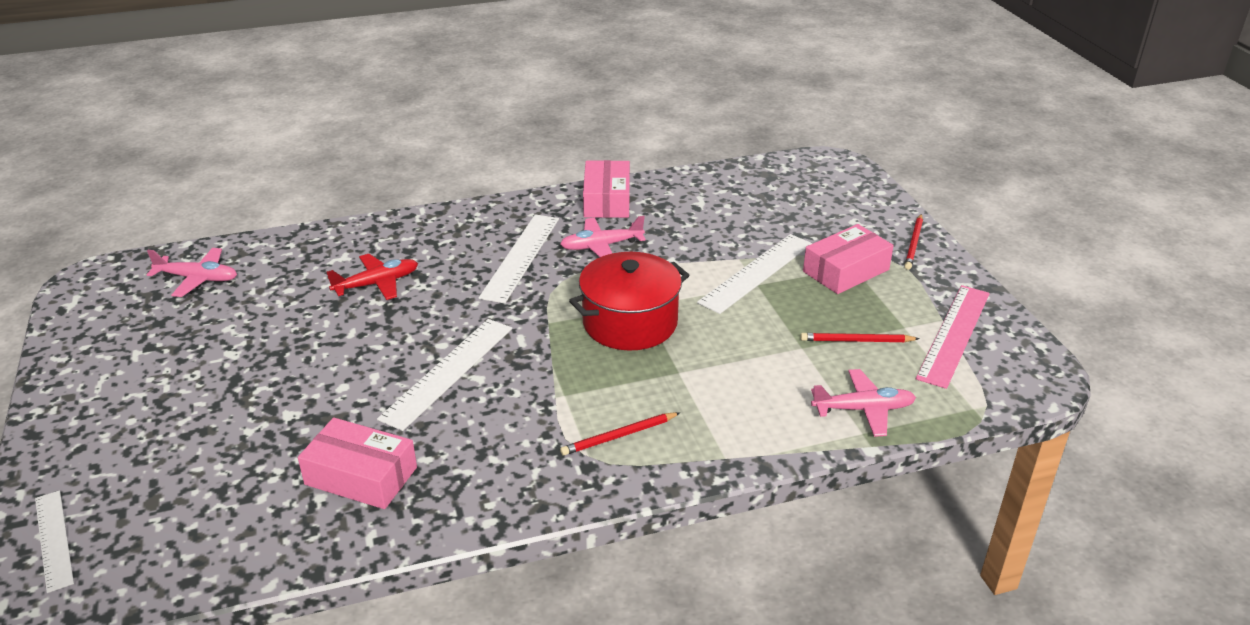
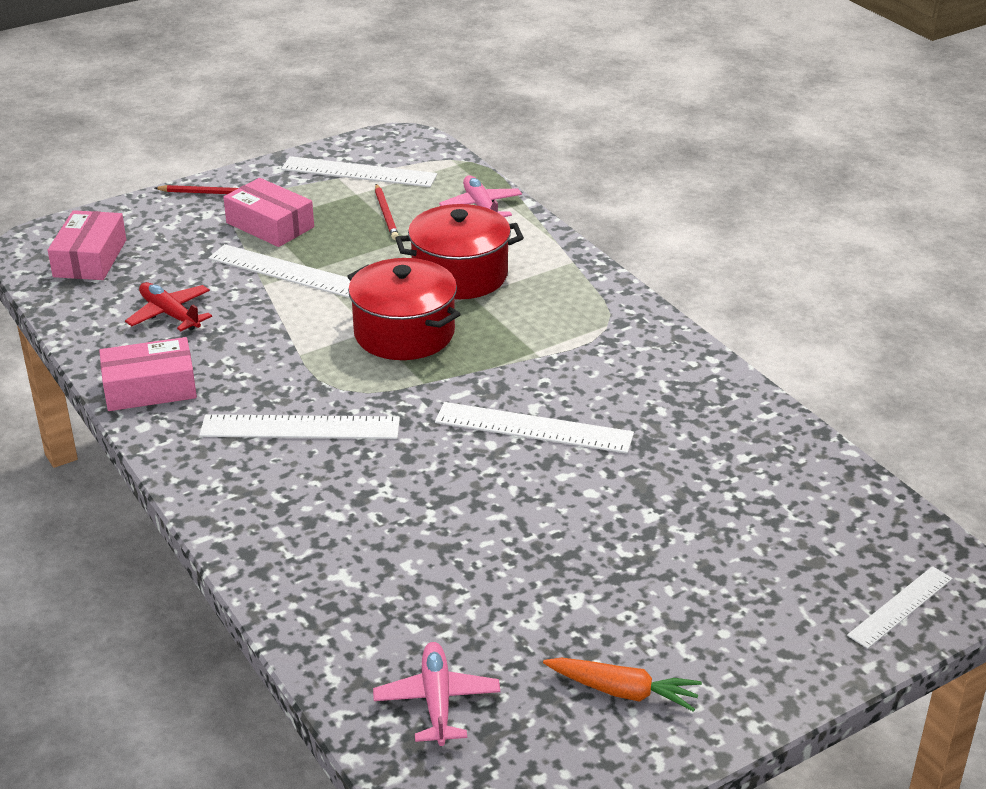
camera: 105 degrees left, 0 degrees up
pink box [298,417,417,509] -> pink box moved to [48,210,126,280]
red plane [326,254,418,300] -> red plane moved to [125,282,212,331]
pink plane [560,216,646,257] -> none
red pencil [560,412,680,456] -> none
pink ruler [916,285,990,389] -> white ruler [281,156,437,187]
none -> red pot [396,204,524,299]
none -> orange carrot [543,657,702,712]

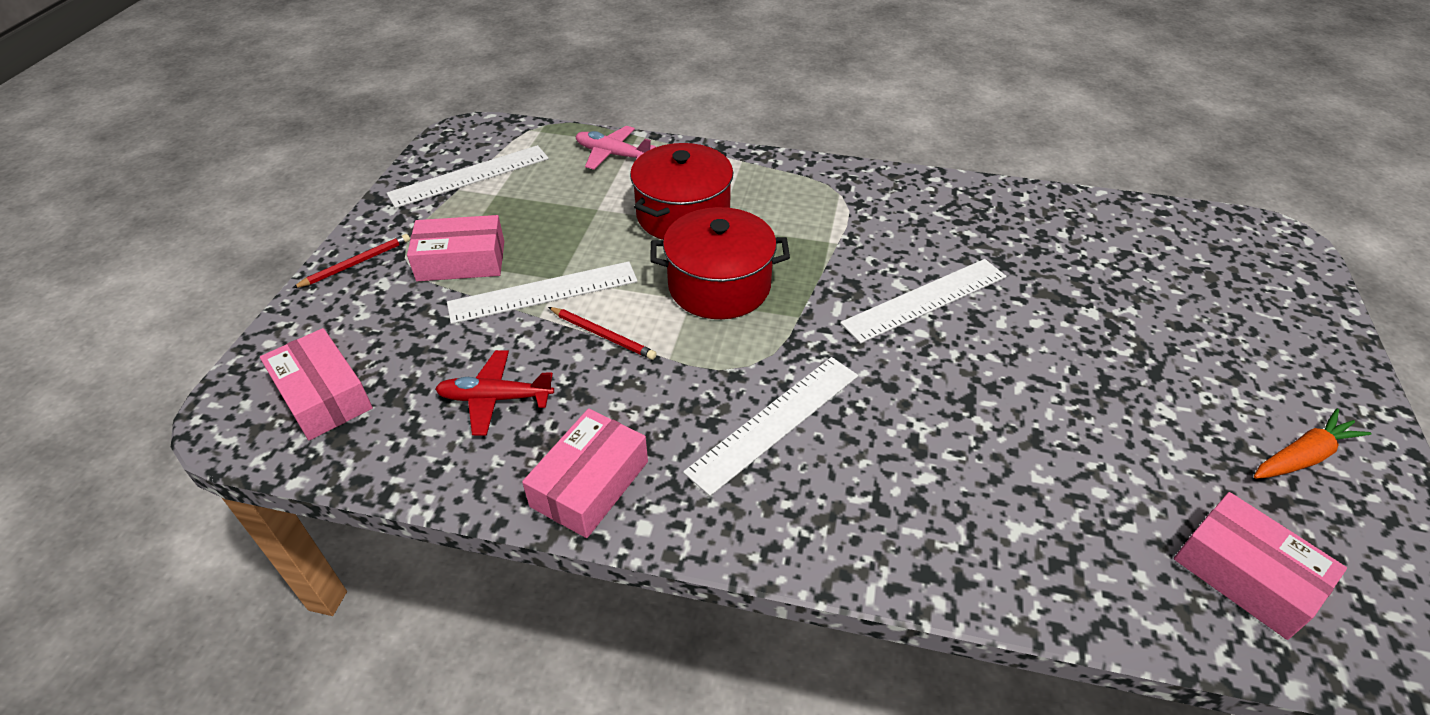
camera: 45 degrees left, 10 degrees up
pink plane [373,642,500,746] -> pink box [1174,492,1347,640]
red pencil [375,184,399,240] -> red pencil moved to [548,307,657,360]
white ruler [847,566,953,649] -> none

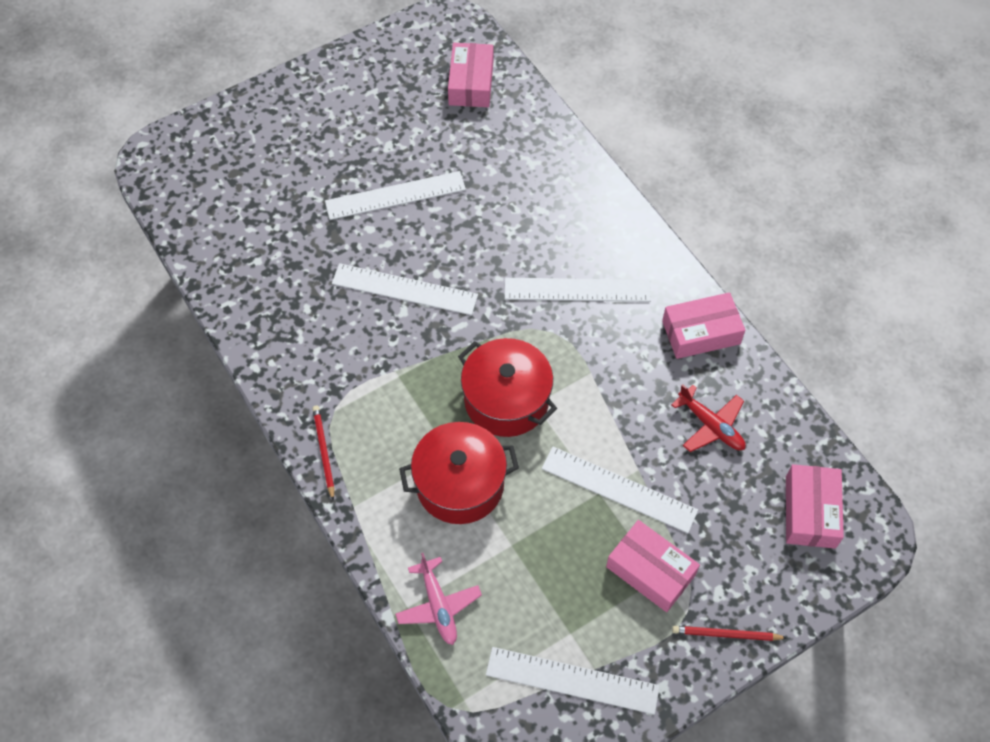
camera: 135 degrees left, 15 degrees up
red pencil [548,307,657,360] -> red pencil moved to [312,406,334,501]
orange carrot [1254,409,1371,479] -> none
none -> white ruler [325,171,466,220]

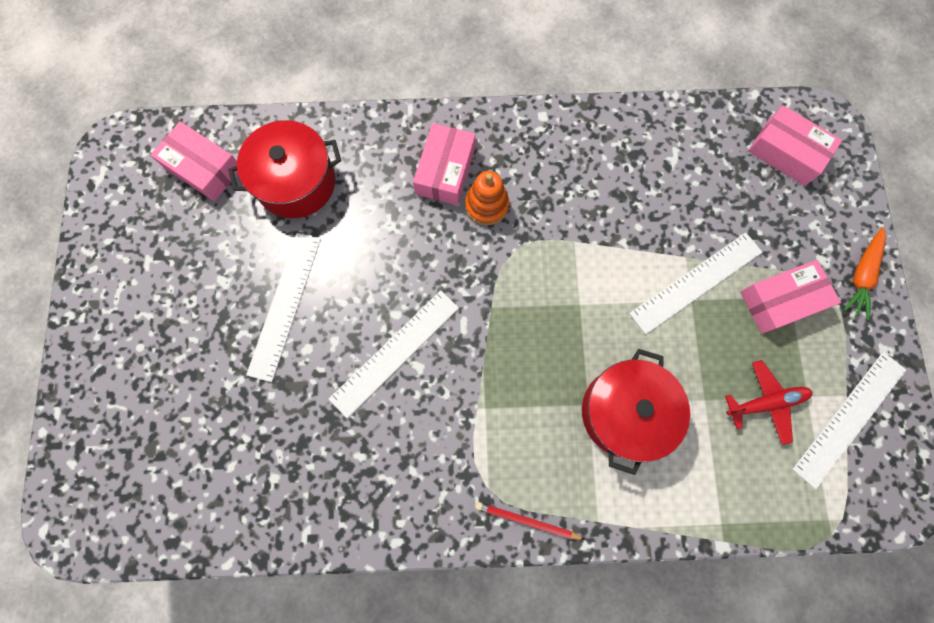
camera: 60 degrees left, 15 degrees up
pink plane [395,553,482,645] -> none
red pot [458,338,557,437] -> red pot moved to [228,120,341,218]
white ruler [505,278,651,302] -> orange stacking toy [465,171,509,225]
pink box [662,292,746,359] -> pink box moved to [413,123,476,205]
red plane [671,384,746,452] -> red plane moved to [725,360,812,445]
red pencil [672,626,787,641] -> orange carrot [844,227,886,320]

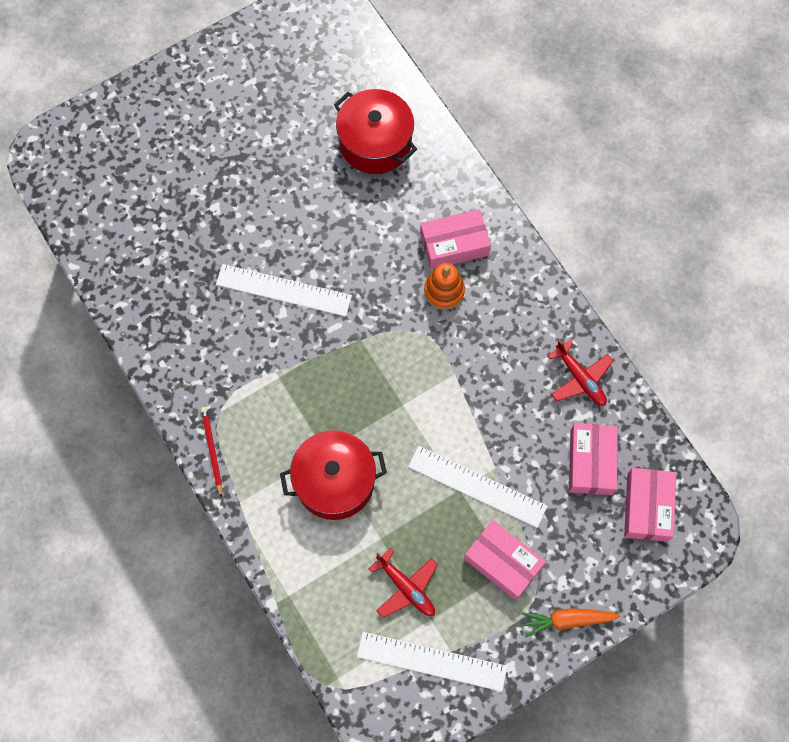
camera: 60 degrees right, 5 degrees down
pink box [150,121,238,201] -> pink box moved to [569,423,618,495]
white ruler [246,233,321,382] -> none
none -> red plane [548,340,613,406]

